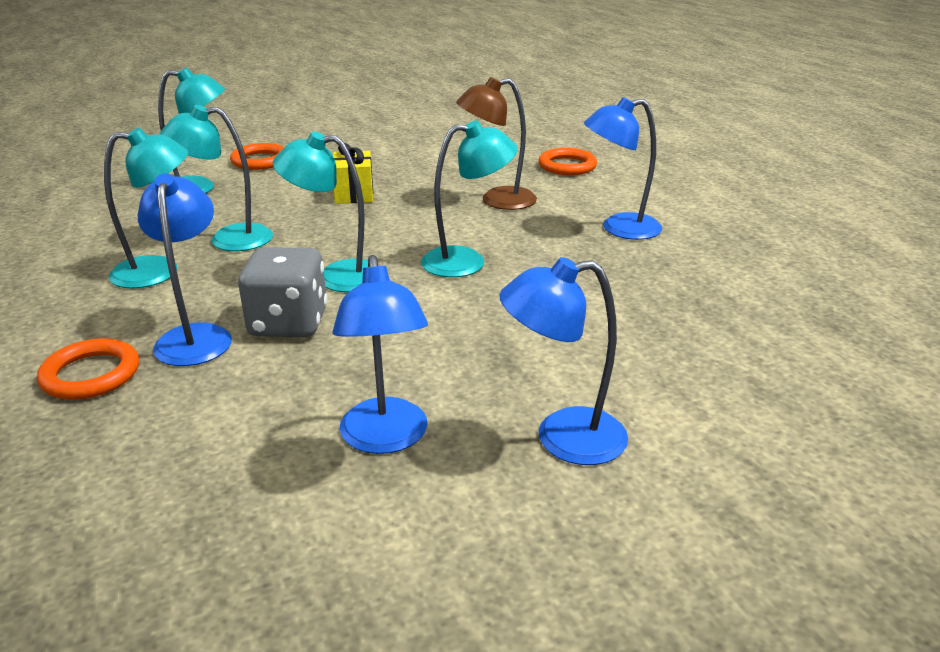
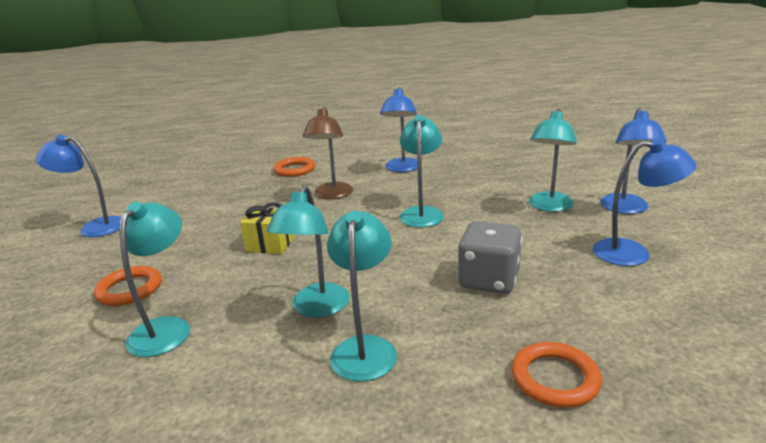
camera: 70 degrees left, 5 degrees down
blue lamp [138,173,232,366] -> blue lamp moved to [35,135,121,237]
turquoise lamp [273,132,379,292] -> turquoise lamp moved to [529,109,577,212]

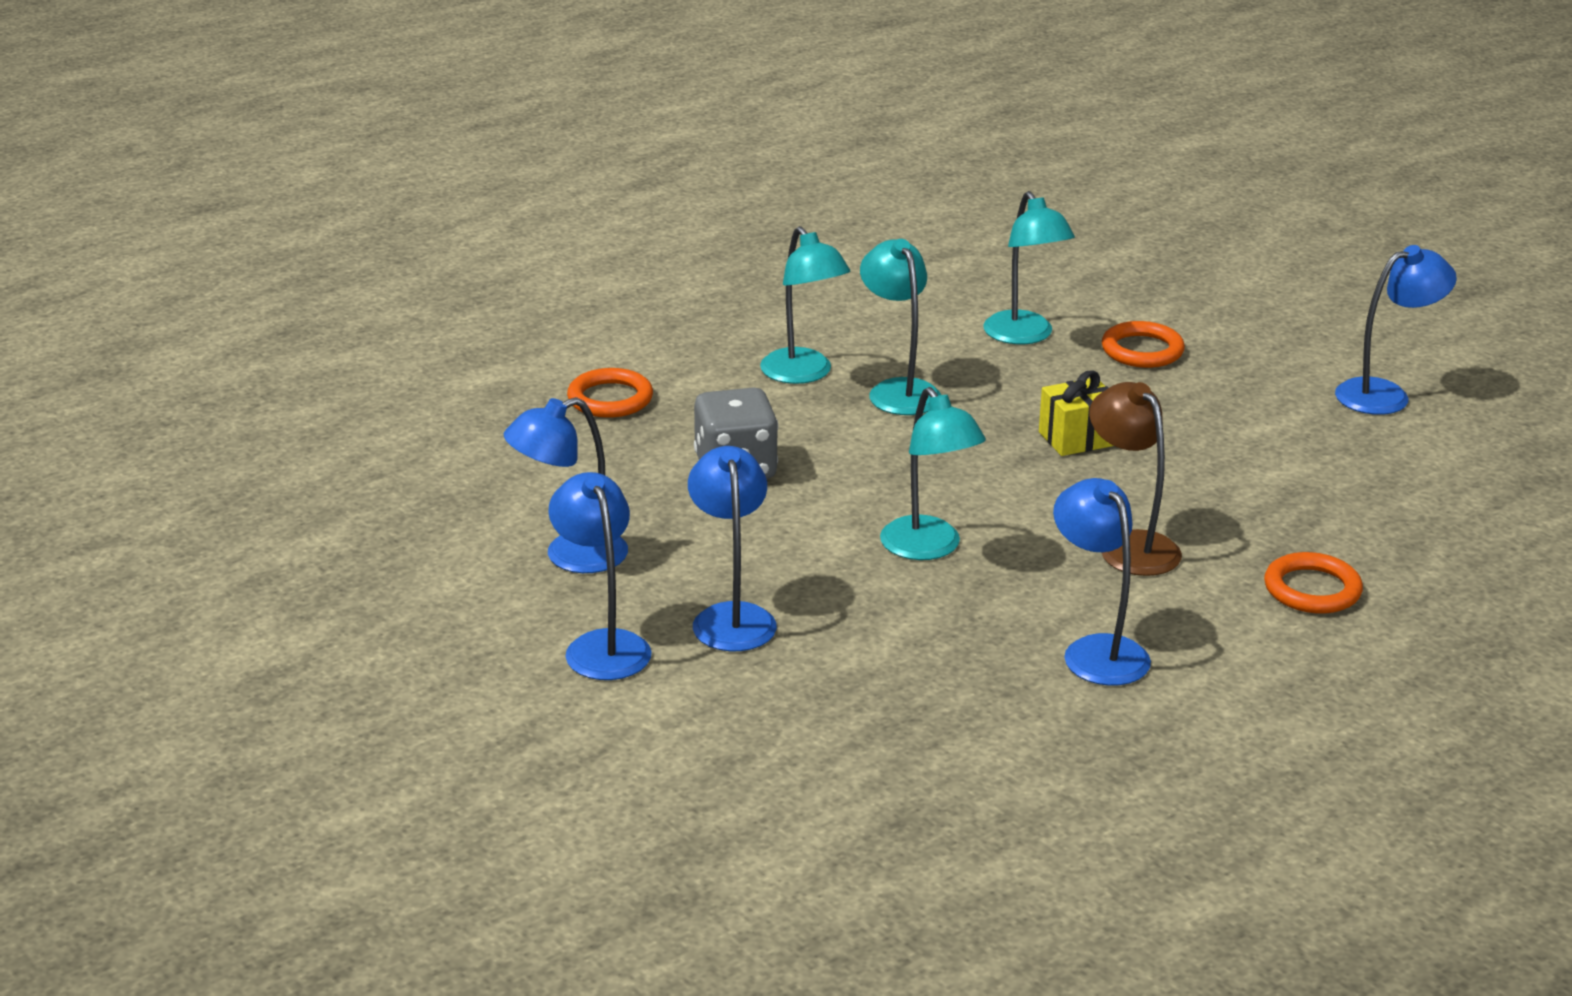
camera: 145 degrees right, 5 degrees up
turquoise lamp [529,109,577,212] -> blue lamp [688,446,777,651]

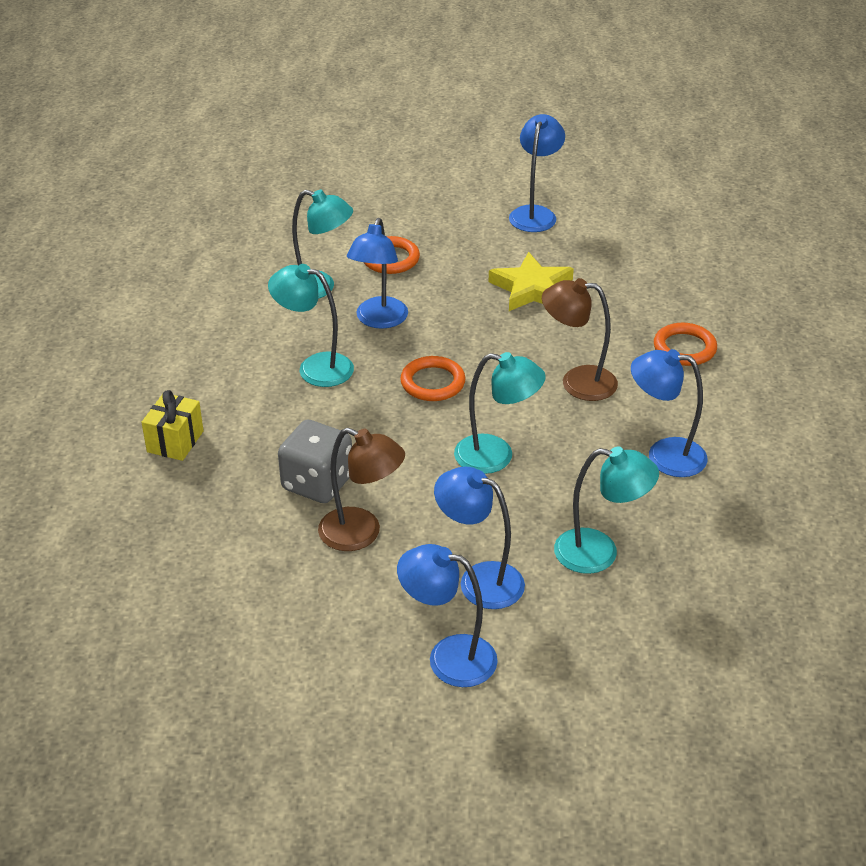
camera: 50 degrees left, 10 degrees up
blue lamp [504,397,628,573] -> blue lamp moved to [347,218,408,329]
orange ring [567,368,653,418] -> orange ring moved to [401,356,466,401]
turquoise lamp [760,226,850,384] -> turquoise lamp moved to [554,447,659,574]
yellow gift [1039,370,1113,456] -> yellow gift moved to [141,390,204,461]
none -> brown lamp [318,428,405,551]
none -> yellow star [489,252,574,311]

